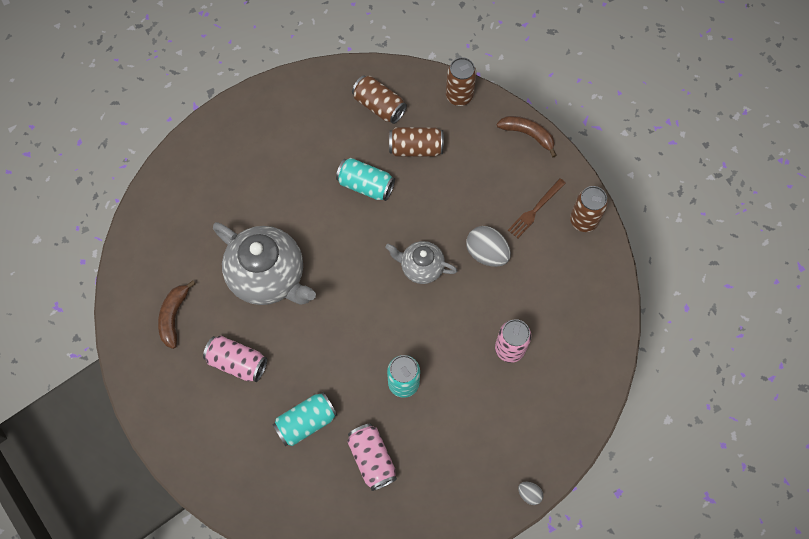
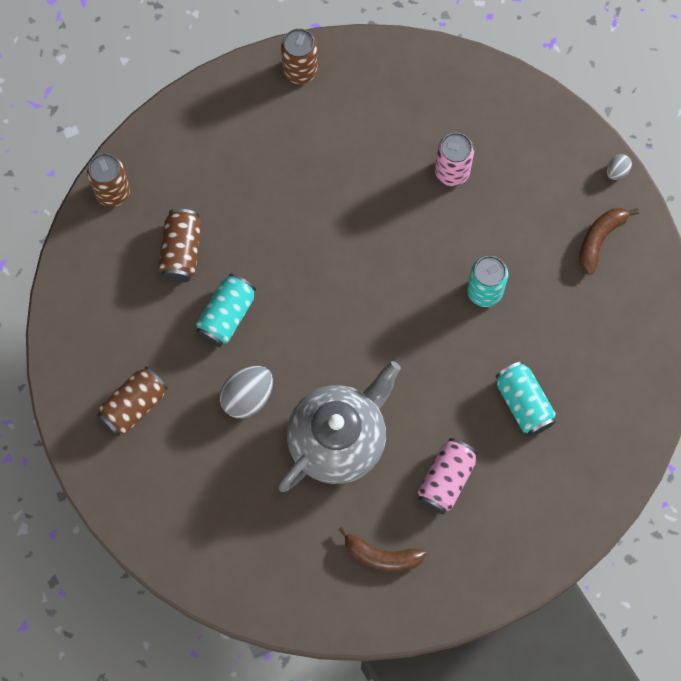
camera: 85 degrees left, 5 degrees up
pink can [347,423,397,491] -> none
brown can [352,75,407,124] -> brown can moved to [97,366,168,436]
grey teapot [385,241,458,284] -> none
grey egg [466,226,511,267] -> grey egg moved to [219,366,273,419]
brown banana [497,116,557,157] -> brown banana moved to [579,208,639,275]
brown fork [508,178,566,238] -> none

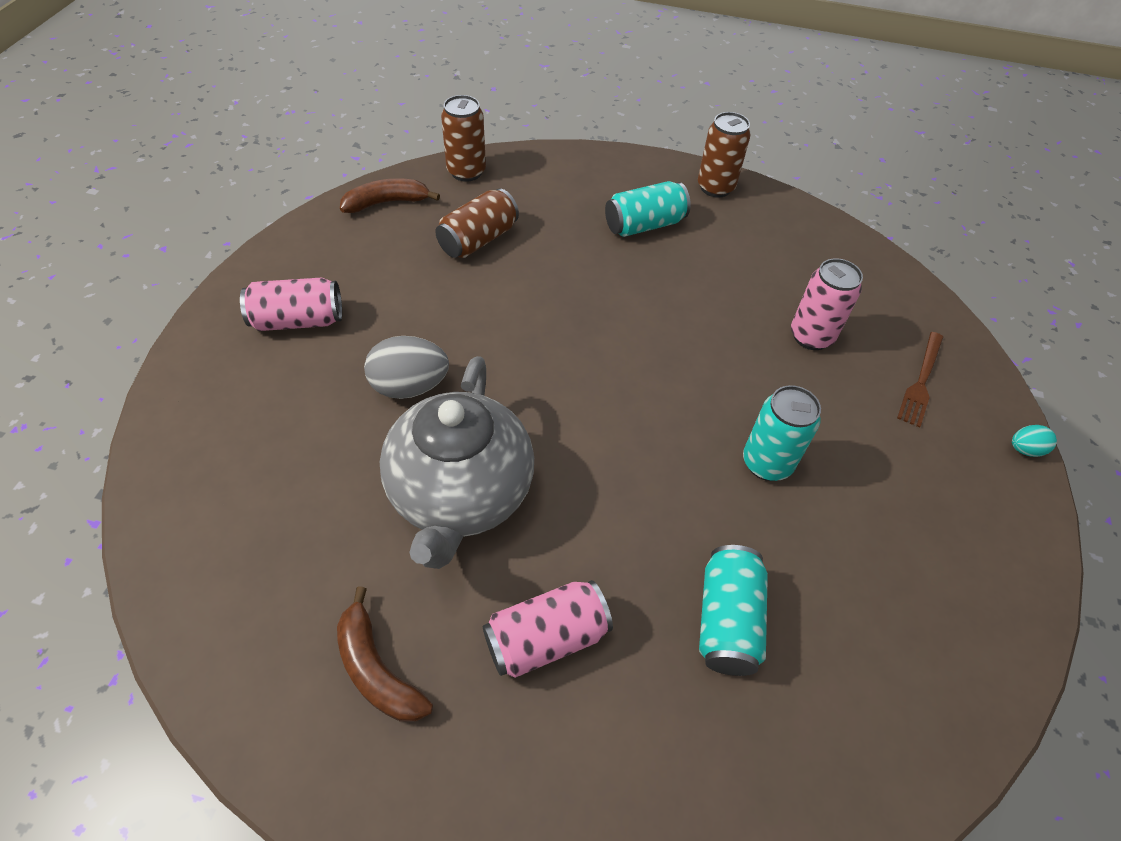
camera: 35 degrees right, 20 degrees down
brown can [97,366,168,436] -> pink can [240,277,342,331]
turquoise can [196,274,256,347] -> turquoise can moved to [605,181,691,237]
grey teapot [278,361,401,492] -> grey teapot turned 105 degrees clockwise [380,356,534,569]
brown banana [579,208,639,275] -> brown banana moved to [340,178,440,213]
grey egg [607,154,632,180] -> turquoise egg [1012,425,1057,457]
none -> brown fork [897,332,943,428]

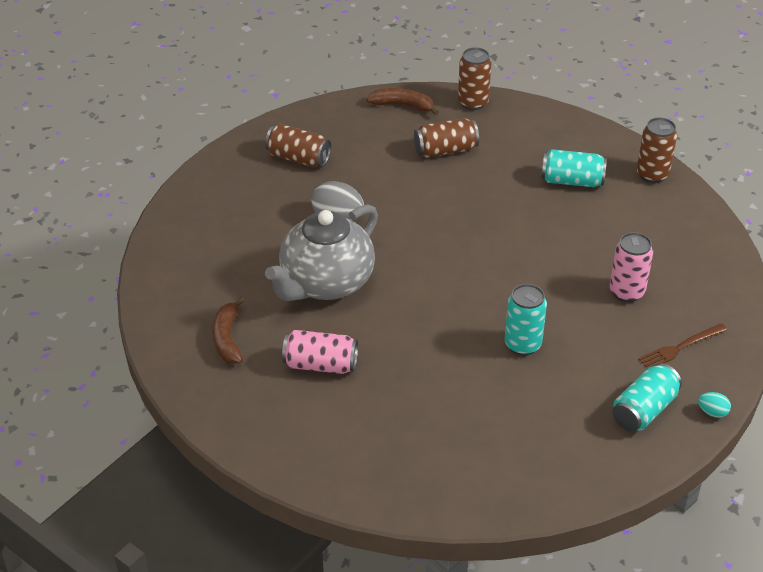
camera: 35 degrees right, 10 degrees down
pink can [240,277,342,331] -> brown can [265,124,331,167]
turquoise can [699,545,768,676] -> turquoise can moved to [612,363,682,431]

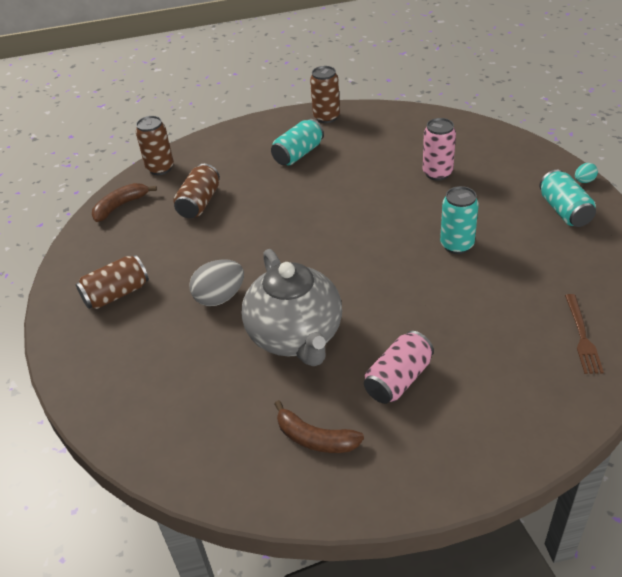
camera: 55 degrees left, 0 degrees up
brown fork [638,323,727,369] -> brown fork moved to [565,294,604,374]

